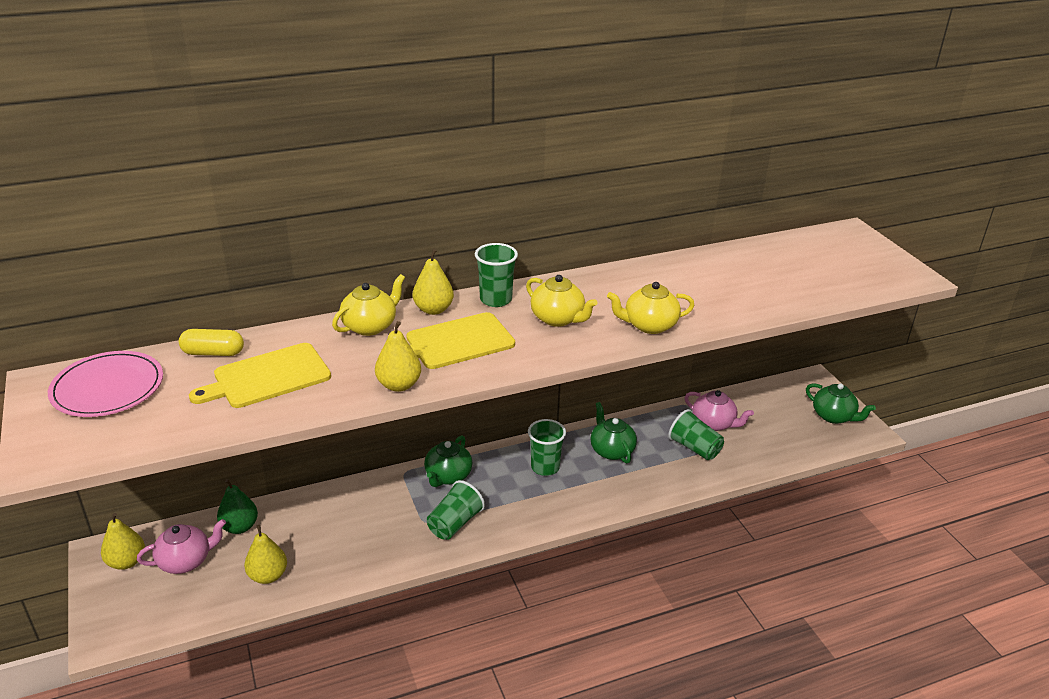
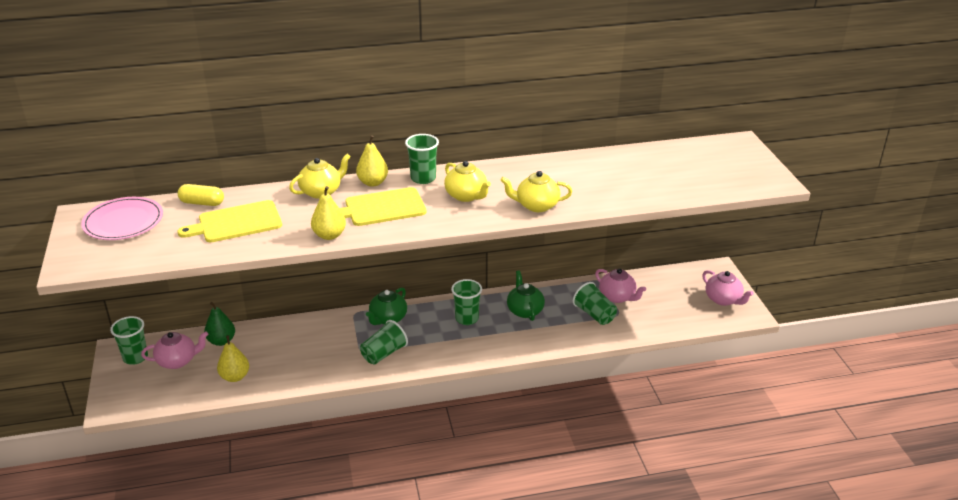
camera: 10 degrees right, 0 degrees up
yellow pear [101,513,145,570] -> green cup [110,316,148,365]
green teapot [806,383,876,424] -> pink teapot [702,270,754,306]

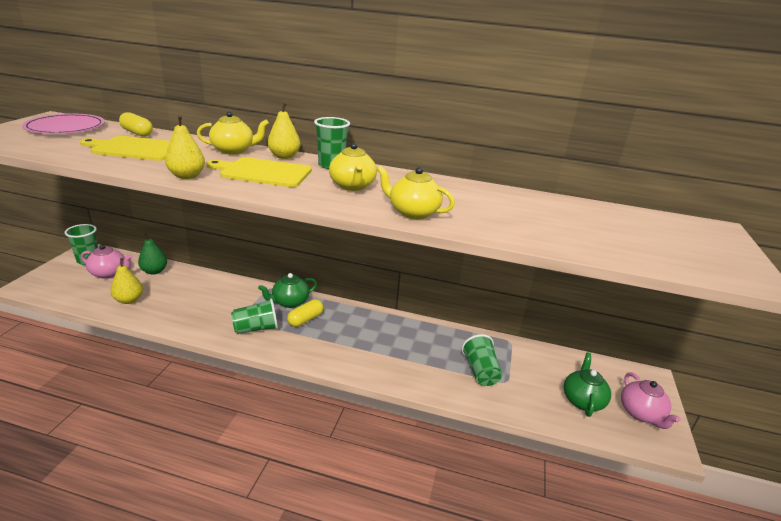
camera: 25 degrees right, 5 degrees down
green cup [451,279,482,325] -> none
green teapot [507,270,545,321] -> green teapot moved to [564,353,611,417]
pink teapot [595,269,646,303] -> none
none -> yellow capsule [287,299,323,327]

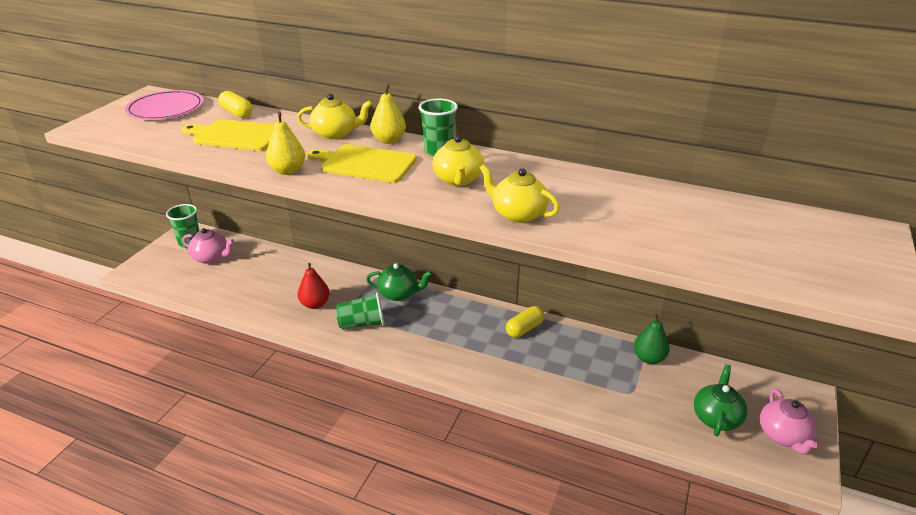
camera: 10 degrees right, 5 degrees up
yellow pear [110,258,143,304] -> none
green pear [138,232,167,275] -> green pear moved to [634,313,670,364]
green teapot [258,273,317,308] -> green teapot turned 150 degrees counterclockwise [366,263,432,301]
yellow capsule [287,299,323,327] -> yellow capsule moved to [506,306,544,338]
green cup [462,334,502,386] -> none
none -> red pear [298,263,330,309]

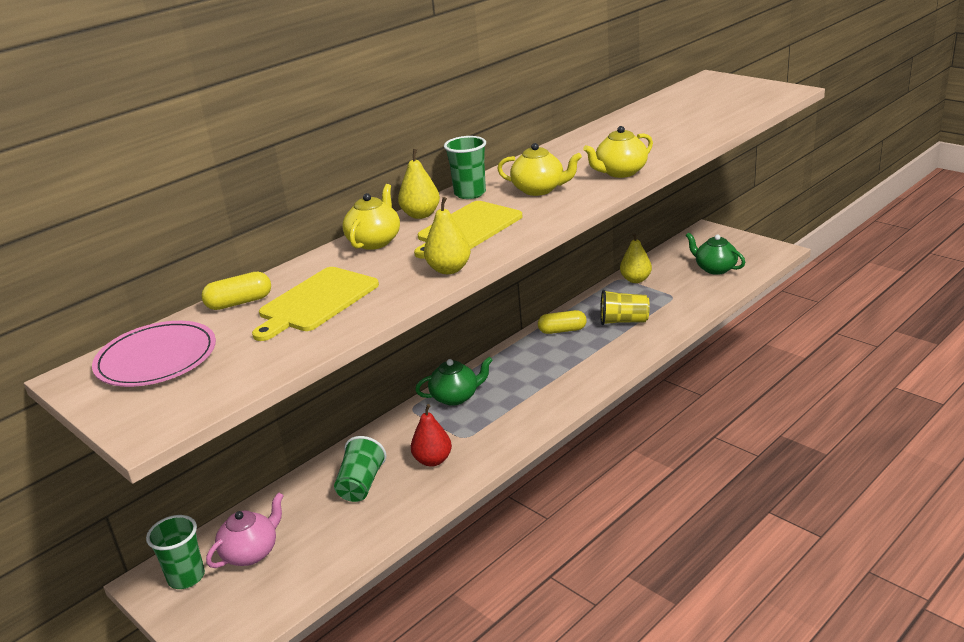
camera: 65 degrees left, 5 degrees down
green cup [336,292,384,330] -> green cup moved to [334,436,386,502]
green teapot [366,263,432,301] -> green teapot turned 45 degrees clockwise [415,357,493,406]
yellow capsule [506,306,544,338] -> yellow capsule turned 75 degrees counterclockwise [538,310,587,334]
green pear [634,313,670,364] -> yellow pear [620,233,652,283]
pink teapot [760,389,818,455] -> none
none -> yellow cup [600,290,650,325]

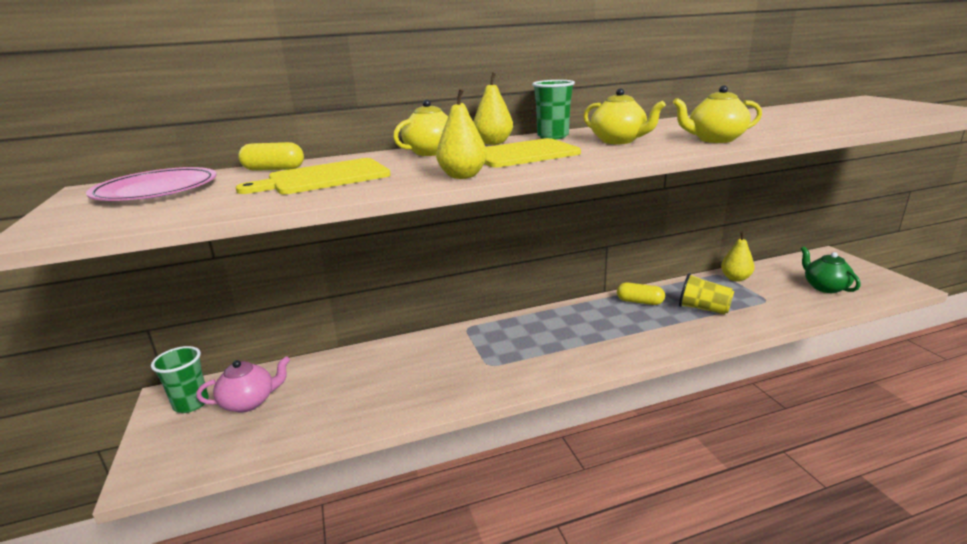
camera: 25 degrees right, 5 degrees down
green cup [334,436,386,502] -> none
red pear [411,404,452,467] -> none
green teapot [415,357,493,406] -> none

